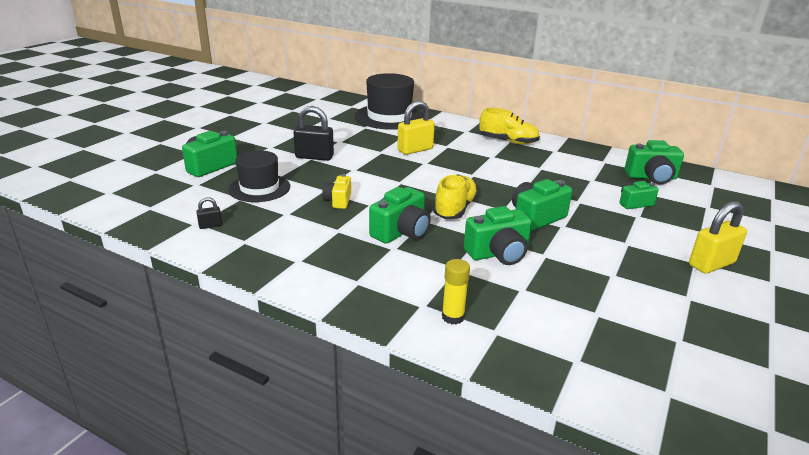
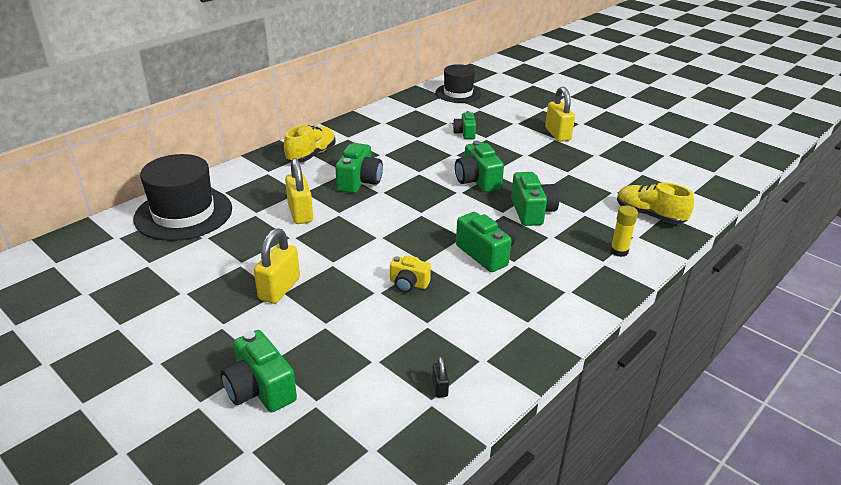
camera: 75 degrees left, 5 degrees up
black hat [228,150,290,202] -> black hat moved to [435,64,481,103]
black padlock [294,106,334,161] -> yellow padlock [254,228,300,304]
yellow shoe [433,174,478,219] -> yellow shoe moved to [617,182,694,224]
green camera [625,140,684,185] -> green camera moved to [335,143,383,193]

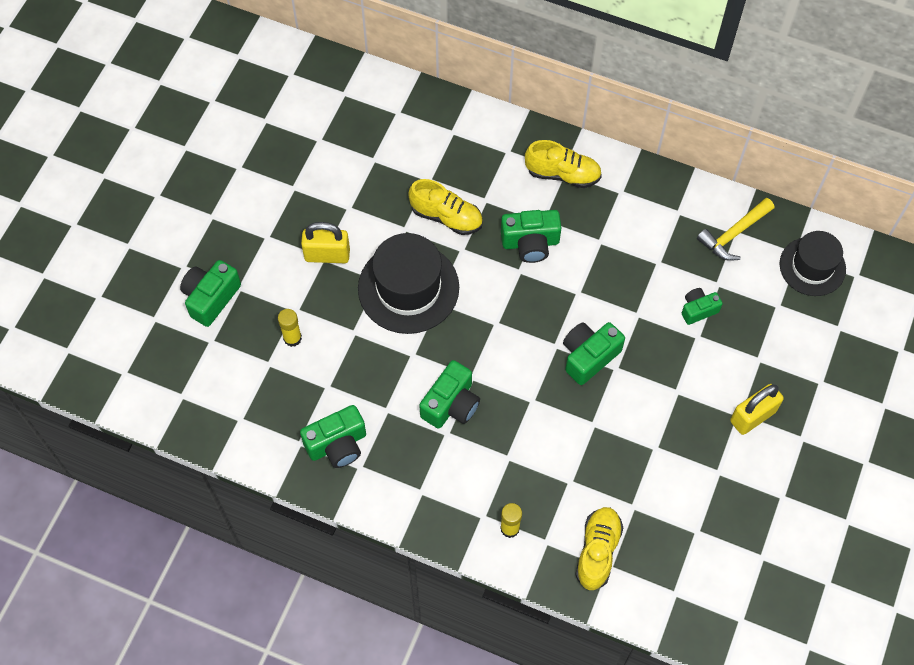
camera: 70 degrees right, 30 degrees up
black hat [133,154,232,241] -> black hat moved to [358,233,459,334]
yellow padlock [285,158,313,224] -> yellow shoe [408,179,483,235]
yellow camera [390,255,431,293] -> none
black padlock [432,357,449,398] -> none
green camera [511,172,559,226] -> green camera moved to [300,405,366,468]
none -> yellow glue stick [278,309,302,347]
none -> yellow hammer [697,198,774,261]

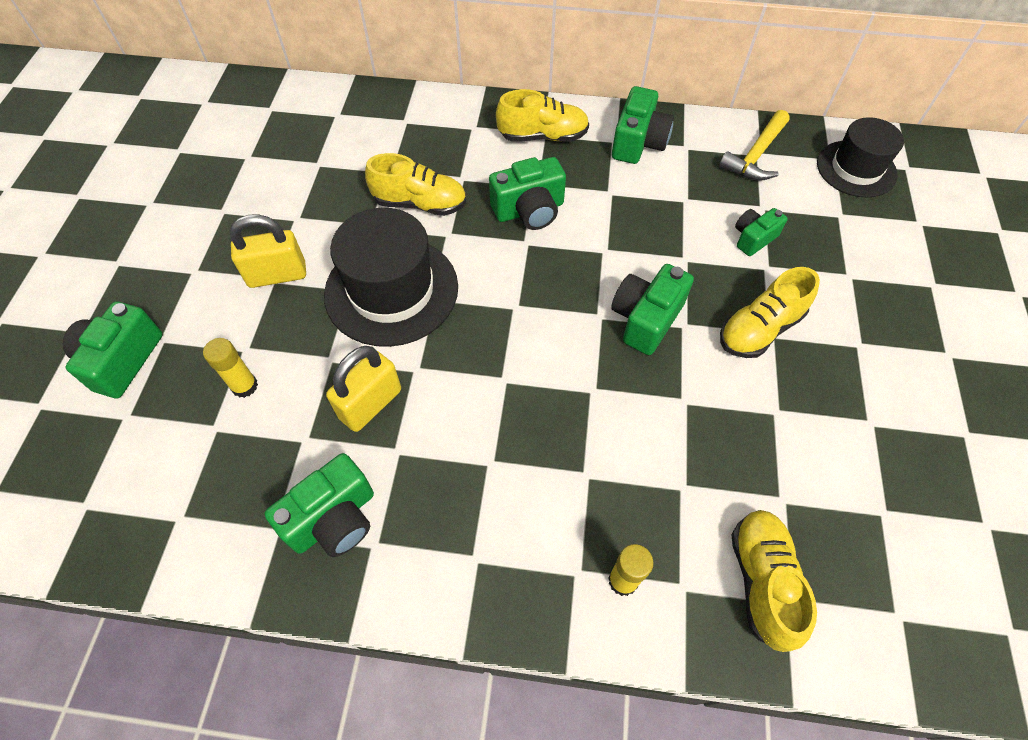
camera: 15 degrees left, 5 degrees down
green camera [419,360,480,429] -> green camera moved to [612,86,674,164]
yellow padlock [730,384,784,435] -> yellow padlock moved to [326,346,401,432]
none -> yellow shoe [720,267,820,358]

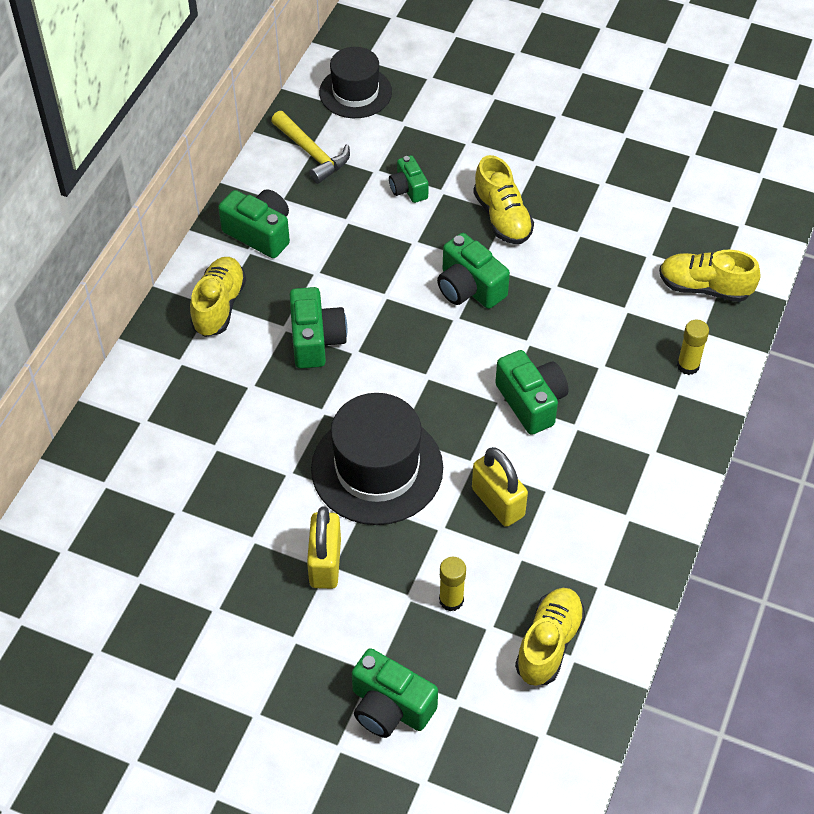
camera: 75 degrees left, 5 degrees down
green camera [265,453,374,557] -> green camera moved to [495,350,568,435]
yellow shoe [365,153,466,216] -> yellow shoe moved to [515,588,585,686]

